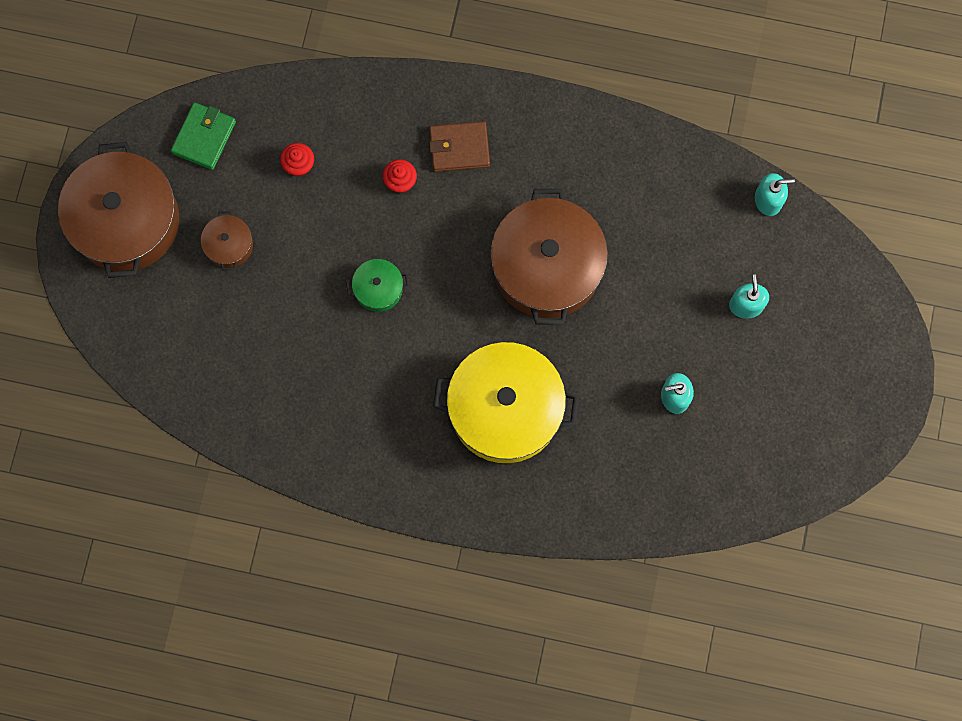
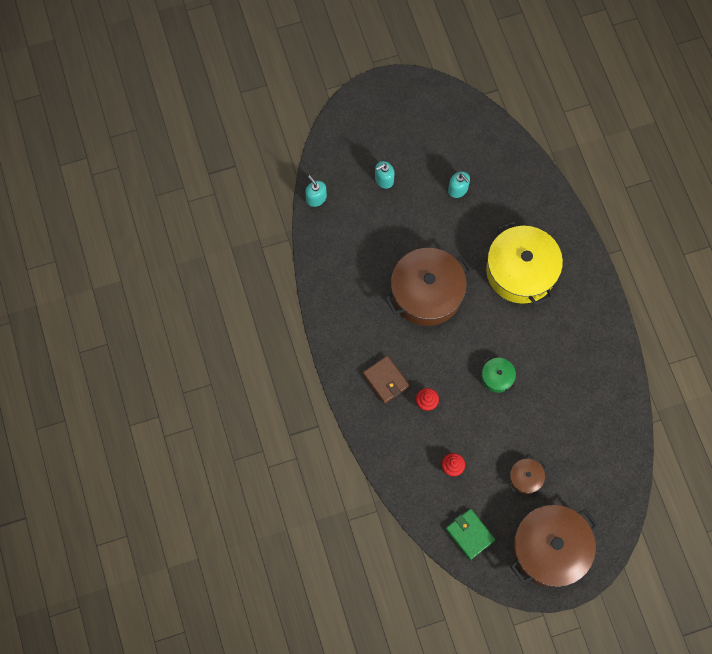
camera: 120 degrees left, 5 degrees down
green wallet [171,102,236,170] -> green wallet turned 60 degrees clockwise [446,509,495,560]

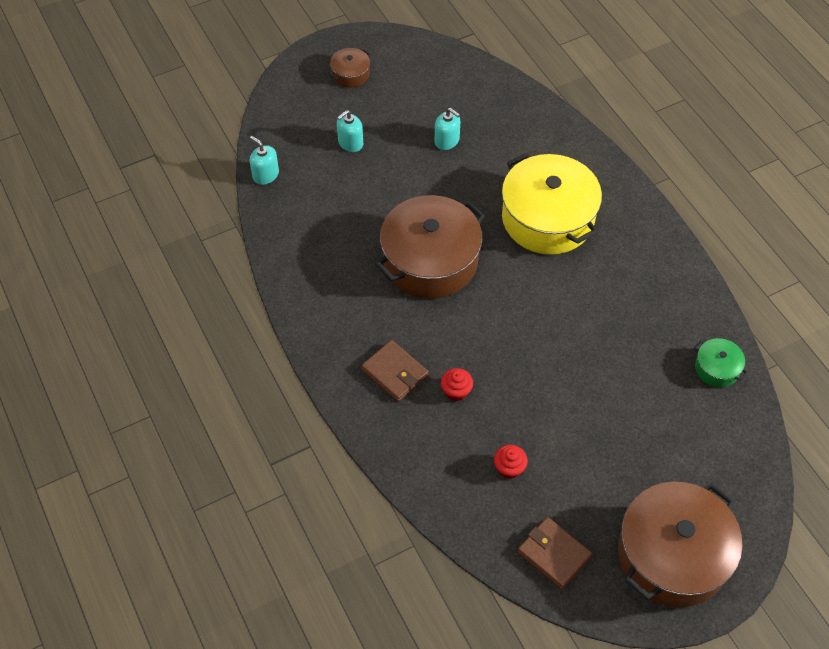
camera: 10 degrees left, 15 degrees down
green wallet [446,509,495,560] -> brown wallet [518,517,592,589]
green pot [482,357,516,393] -> green pot moved to [694,338,748,387]
brown pot [509,459,546,494] -> brown pot moved to [330,48,371,88]

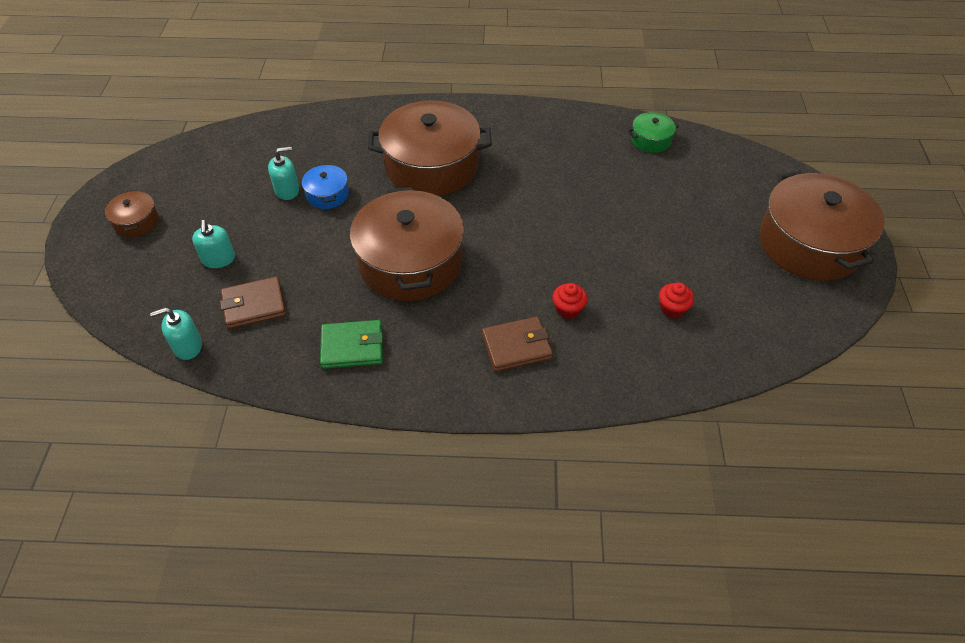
camera: 60 degrees left, 5 degrees down
yellow pot [502,153,602,254] -> brown pot [368,101,492,196]
brown wallet [518,517,592,589] -> brown wallet moved to [220,276,286,329]
none -> blue pot [302,164,349,209]
none -> green wallet [320,320,383,369]

